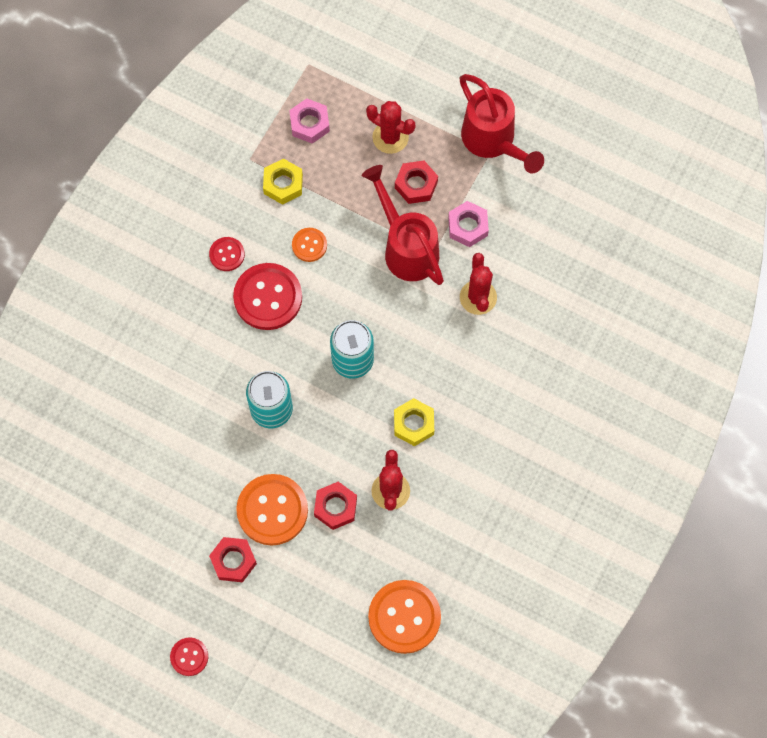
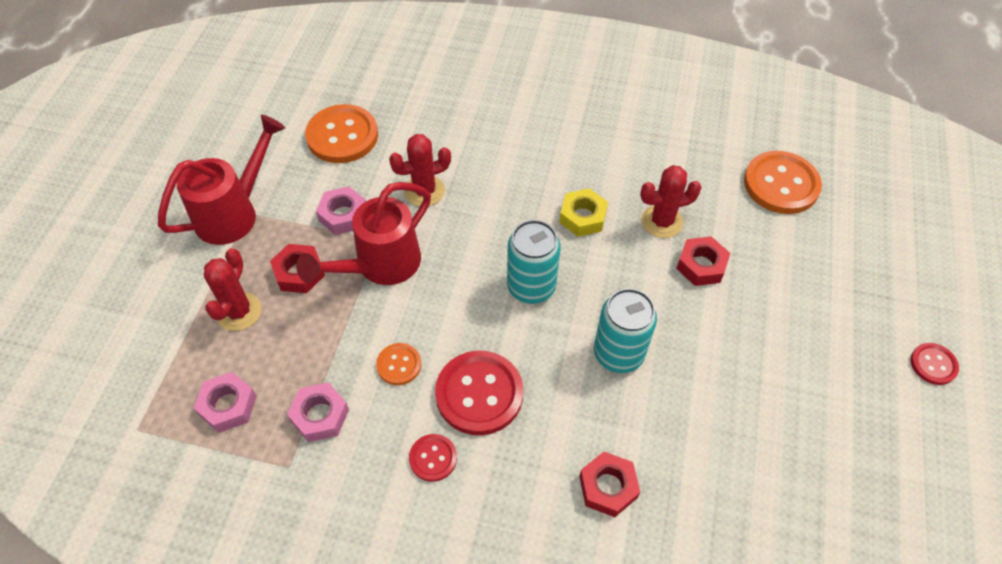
camera: 105 degrees left, 15 degrees down
red nut [209,537,257,582] -> red nut moved to [579,452,640,517]
orange button [236,474,308,545] -> orange button moved to [305,104,378,163]
yellow nut [263,159,303,205] -> pink nut [287,382,349,442]

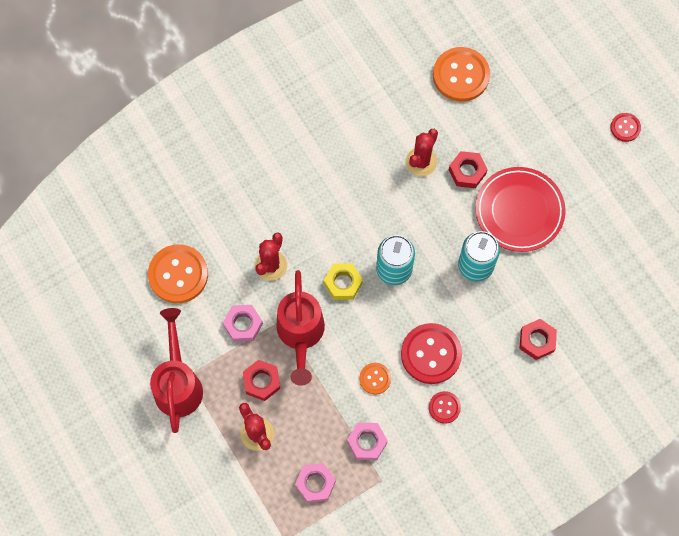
camera: 45 degrees left, 15 degrees up
yellow nut [559,188,608,237] -> yellow nut moved to [324,263,363,300]
none -> red plate [475,167,566,252]

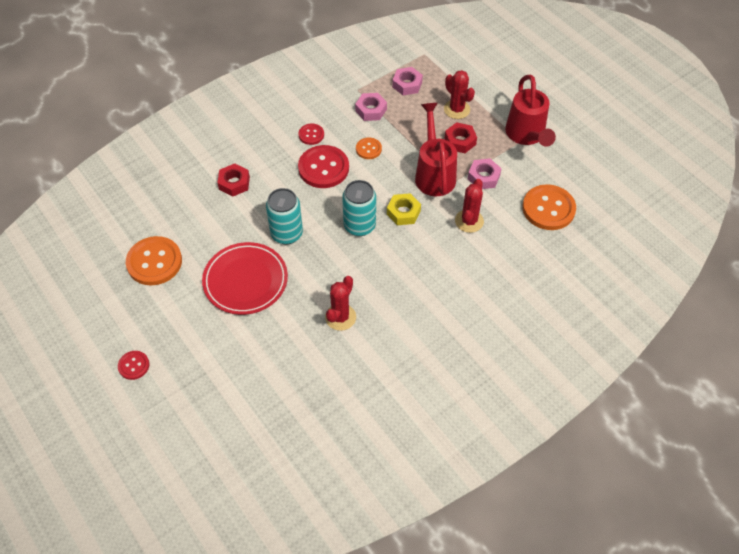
camera: 175 degrees right, 15 degrees down
orange button [433,47,490,102] -> orange button moved to [126,236,182,285]
red nut [449,151,488,188] -> none

